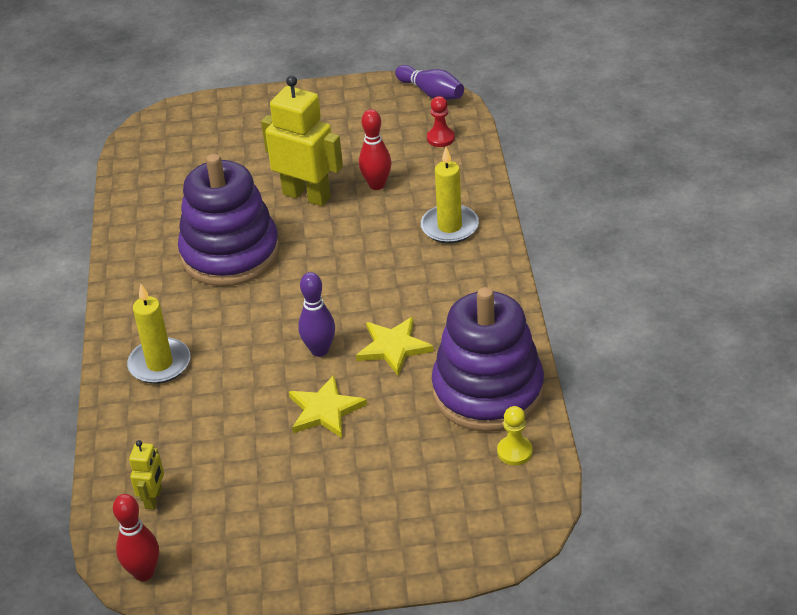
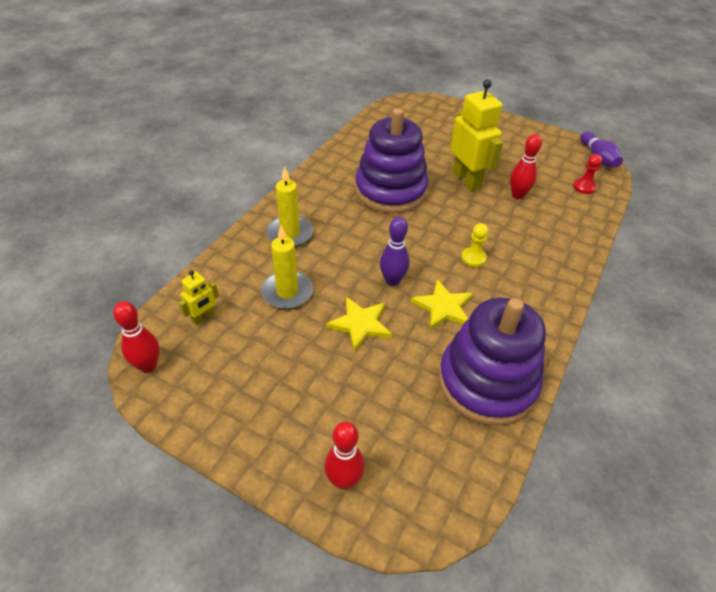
camera: 30 degrees right, 5 degrees up
yellow candle [421,147,479,244] -> yellow candle moved to [261,225,313,309]
yellow pawn [497,406,533,465] -> yellow pawn moved to [461,223,488,267]
none -> red bowling pin [325,422,365,490]

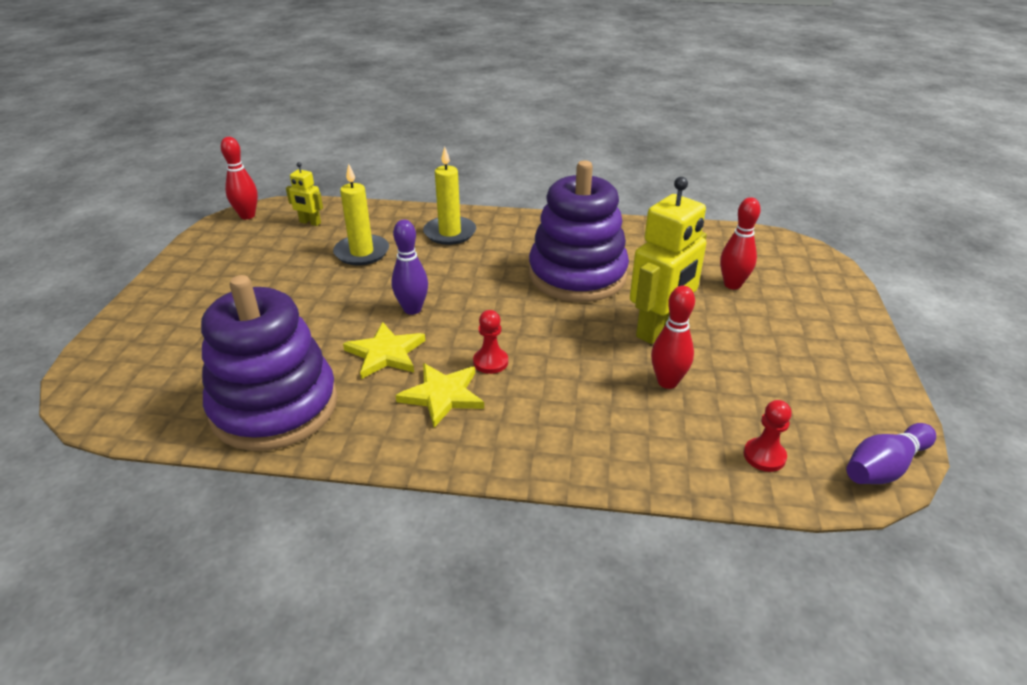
camera: 70 degrees right, 10 degrees down
red bowling pin [325,422,365,490] -> red bowling pin moved to [720,197,761,289]
yellow star [326,297,392,352] -> yellow star moved to [395,363,484,428]
yellow pawn [461,223,488,267] -> red pawn [473,310,508,374]

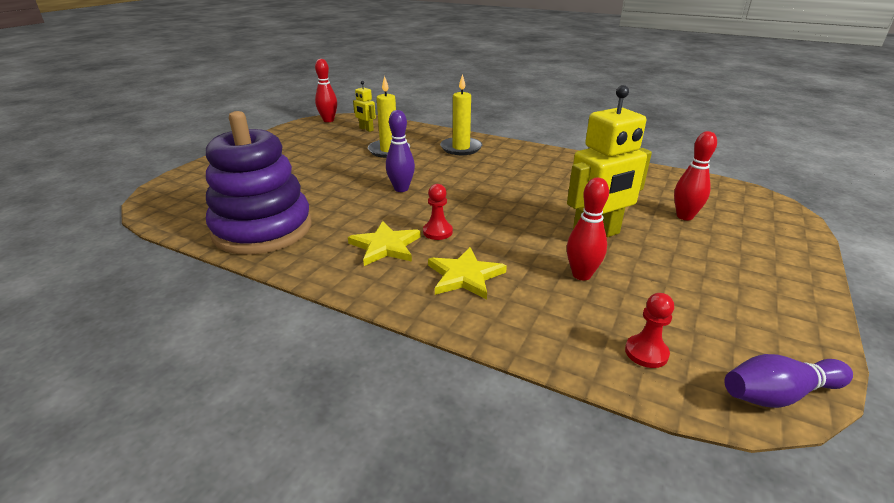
camera: 20 degrees right, 5 degrees down
yellow star [343,322,425,379] -> yellow star moved to [428,247,507,300]
purple stacking toy [529,160,629,302] -> none

